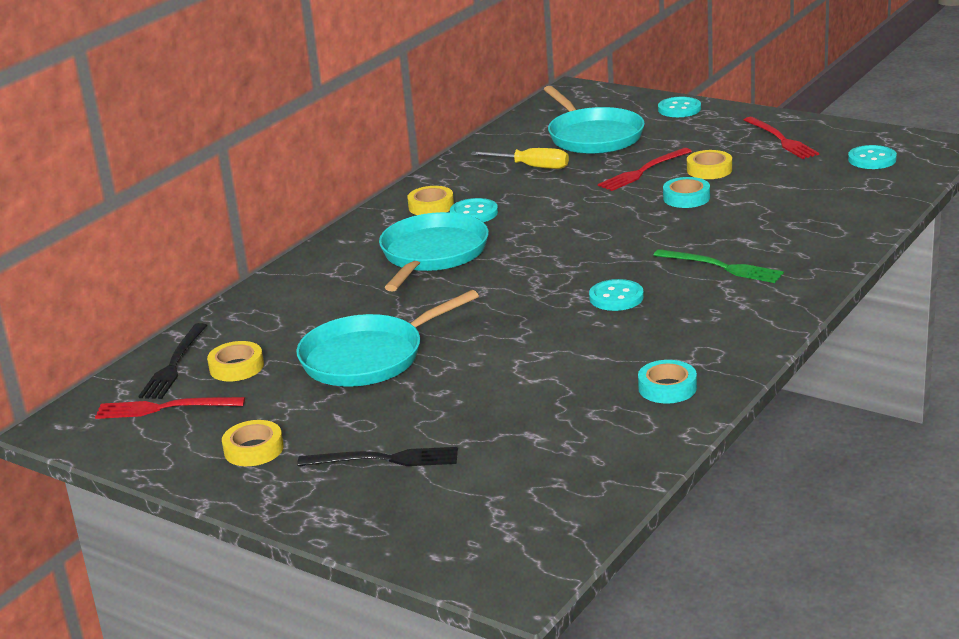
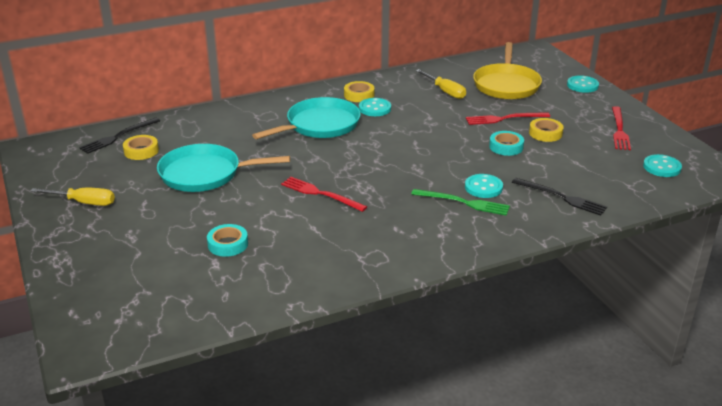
camera: 30 degrees right, 5 degrees up
red fork [95,397,245,419] -> red fork moved to [281,177,367,212]
yellow tape [222,420,284,466] -> yellow screwdriver [30,188,115,206]
black fork [297,447,458,466] -> black fork moved to [512,178,607,216]
turquoise pan [543,86,645,154] -> yellow pan [473,42,542,99]
turquoise button [589,279,644,311] -> turquoise button moved to [465,174,503,198]
turquoise tape [638,360,697,404] -> turquoise tape moved to [207,224,248,257]
green fork [653,249,784,283] -> green fork turned 45 degrees counterclockwise [411,189,510,216]

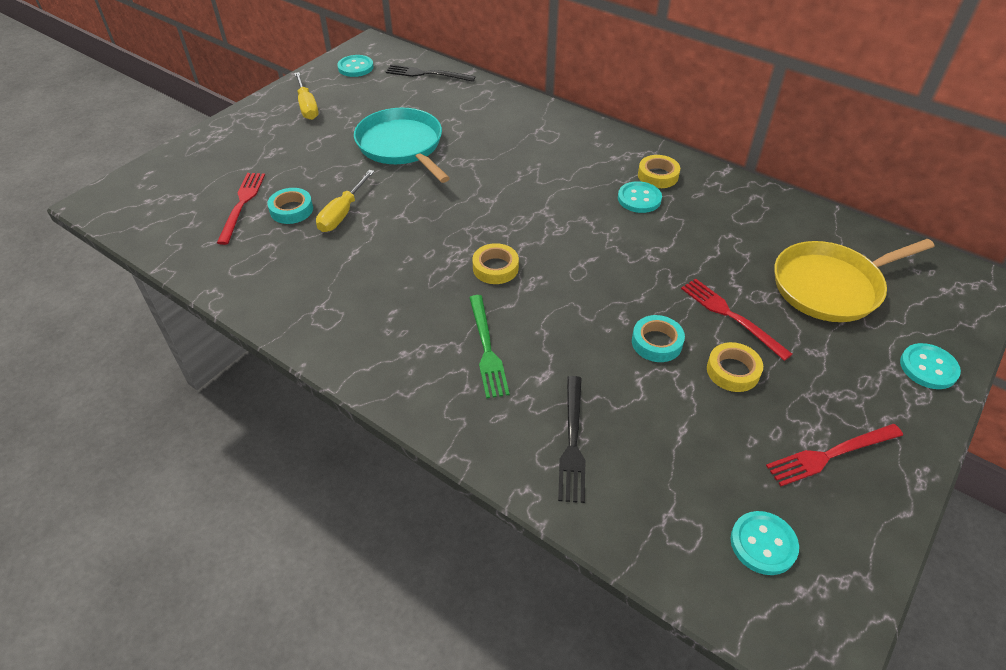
camera: 60 degrees right, 15 degrees up
yellow tape [123,135,159,160] -> yellow tape moved to [472,243,519,284]
turquoise pan [252,97,361,139] -> none
red fork [281,177,367,212] -> red fork moved to [217,173,265,245]
yellow screwdriver [416,69,466,99] -> yellow screwdriver moved to [316,170,375,232]
turquoise button [465,174,503,198] -> turquoise button moved to [337,55,374,77]

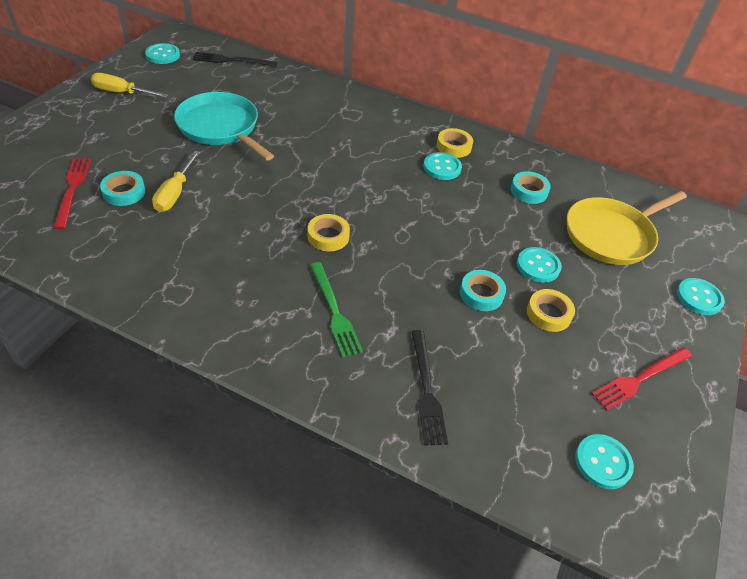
camera: 15 degrees left, 0 degrees up
yellow screwdriver [294,72,319,120] -> yellow screwdriver turned 135 degrees clockwise [91,73,168,98]
red fork [681,279,793,361] -> turquoise button [517,247,562,283]
none -> turquoise tape [511,171,551,204]

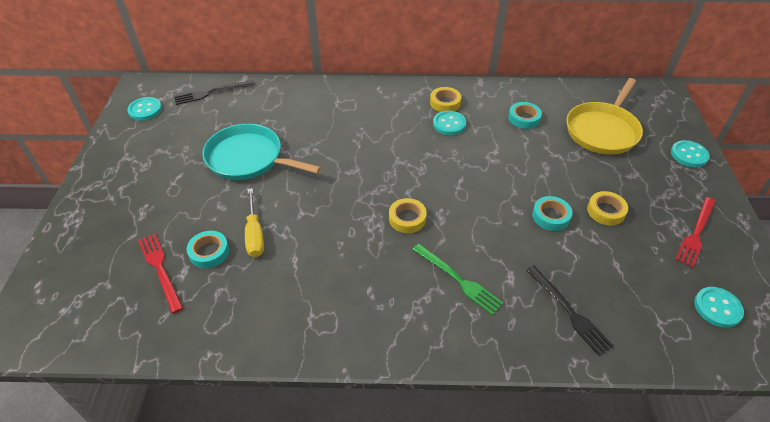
camera: 20 degrees left, 0 degrees up
yellow screwdriver [91,73,168,98] -> none
turquoise button [517,247,562,283] -> none

